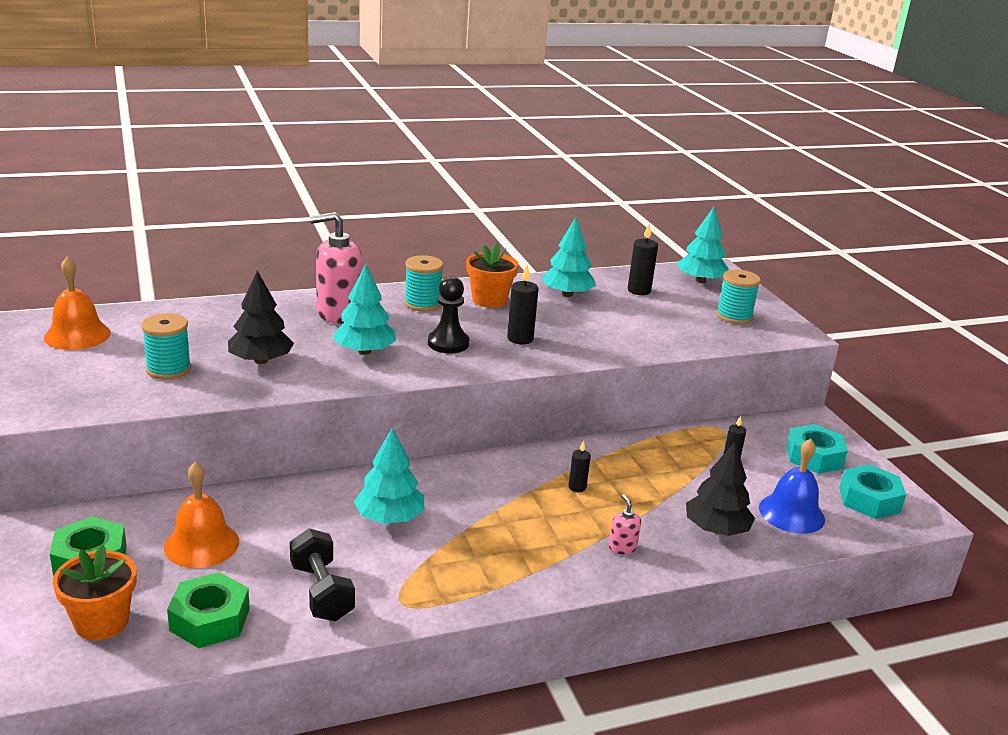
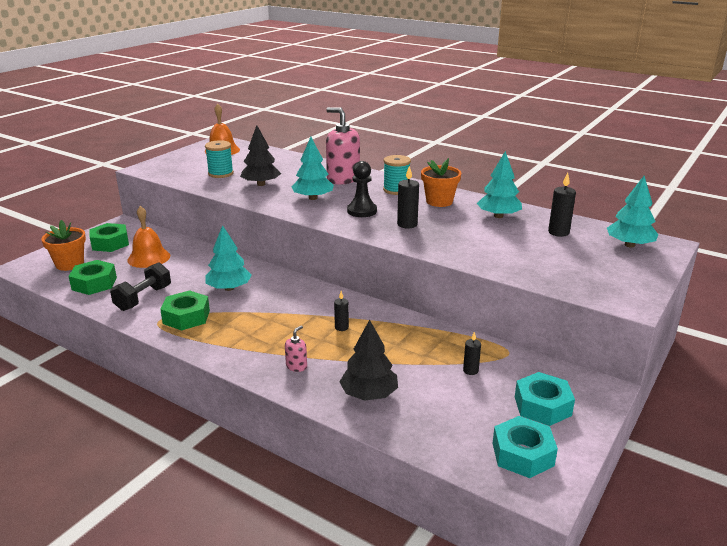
camera: 55 degrees right, 0 degrees up
turquoise spool [716,269,761,324] -> none
blue bell [759,439,825,534] -> none
none -> green nut [160,290,210,331]

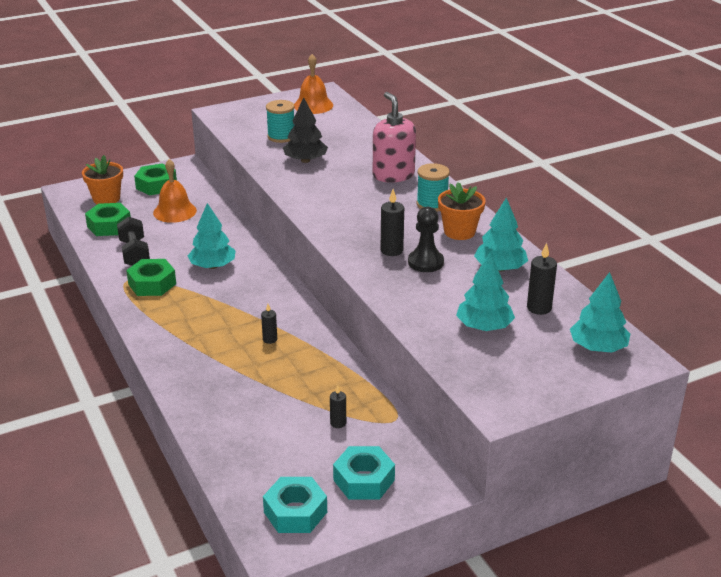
camera: 30 degrees right, 5 degrees up
black dumbbell [110,262,171,311] -> black dumbbell turned 75 degrees counterclockwise [117,216,150,266]
pink soap dispenser [285,325,307,372] -> none
turquoise tree [292,137,334,200] -> turquoise tree moved to [456,253,515,331]
black tree [339,320,398,401] -> none
black pawn [347,161,377,217] -> black pawn moved to [408,207,444,272]

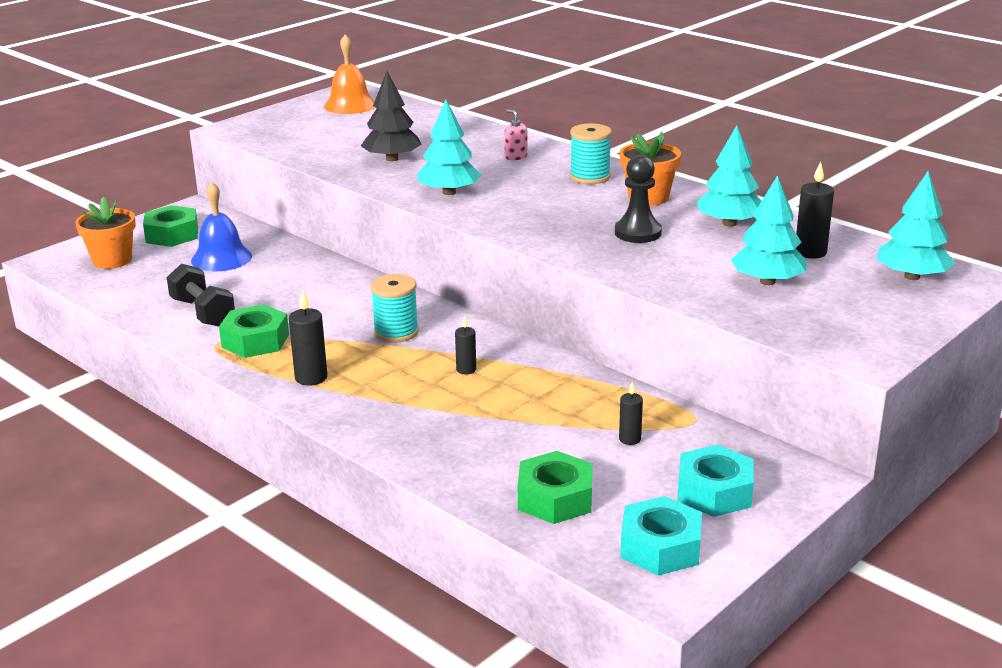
camera: 20 degrees left, 5 degrees down
green nut [85,203,131,236] -> green nut moved to [518,451,593,524]
orange bell [153,159,197,223] -> blue bell [191,182,252,272]
turquoise tree [187,203,236,269] -> turquoise tree moved to [418,99,481,195]
turquoise spool [266,100,294,143] -> turquoise spool moved to [370,274,419,343]
pink soap dispenser [373,92,416,183] -> pink soap dispenser [504,109,528,160], size x0.44
black candle [381,189,404,256] -> black candle moved to [289,289,327,386]

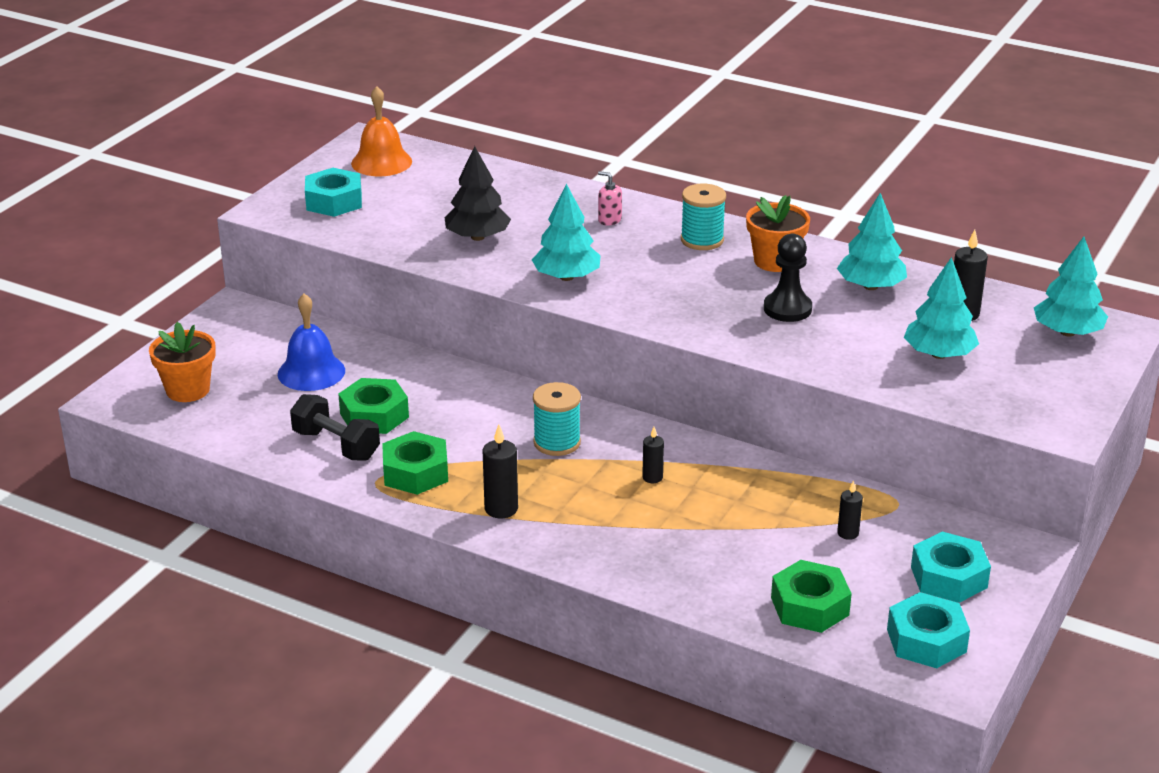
camera: 15 degrees left, 5 degrees up
green nut [143,205,198,247] -> green nut moved to [338,378,409,434]
none -> turquoise nut [305,168,362,217]

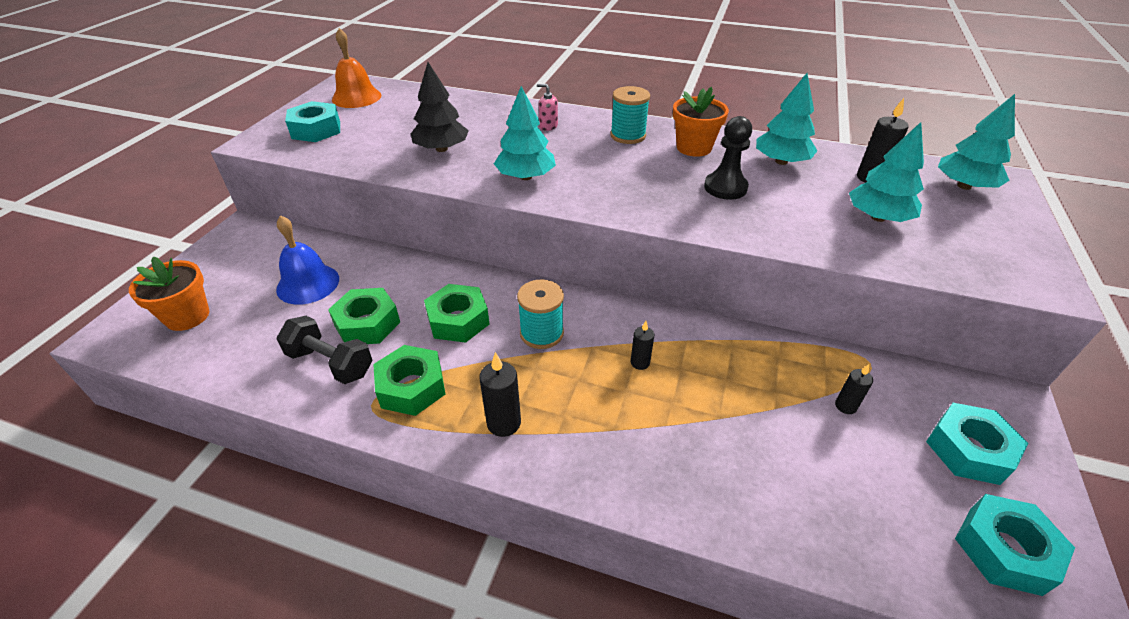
camera: 10 degrees left, 10 degrees up
green nut [771,560,852,633] -> green nut moved to [424,284,490,343]

